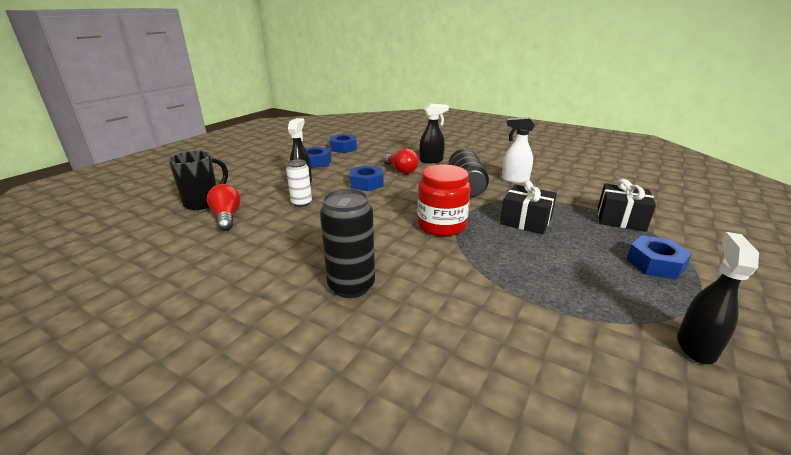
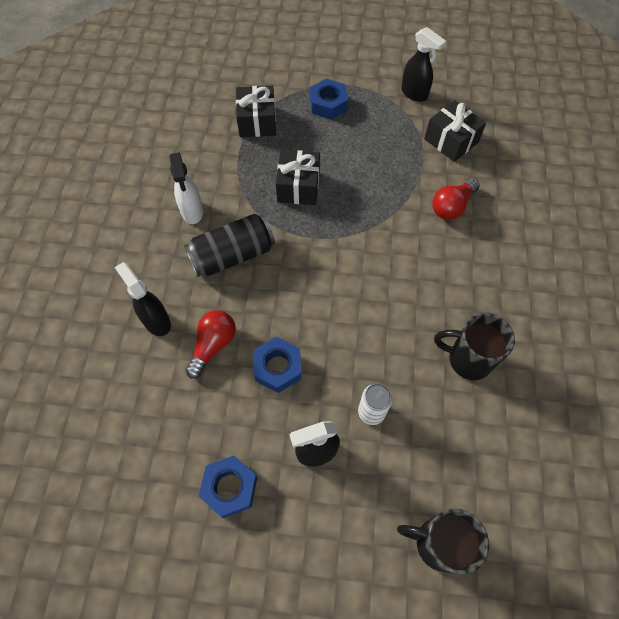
camera: 115 degrees left, 35 degrees up
red light bulb [207,184,241,231] -> red light bulb moved to [432,178,480,220]
black can [320,189,375,298] -> none
blue nut [330,134,357,153] -> none
red jar [417,165,471,236] -> none
black spray bottle [677,232,759,364] -> black spray bottle turned 135 degrees counterclockwise [401,27,446,102]
none -> black gift [424,100,486,162]
none -> black mug [434,313,515,380]

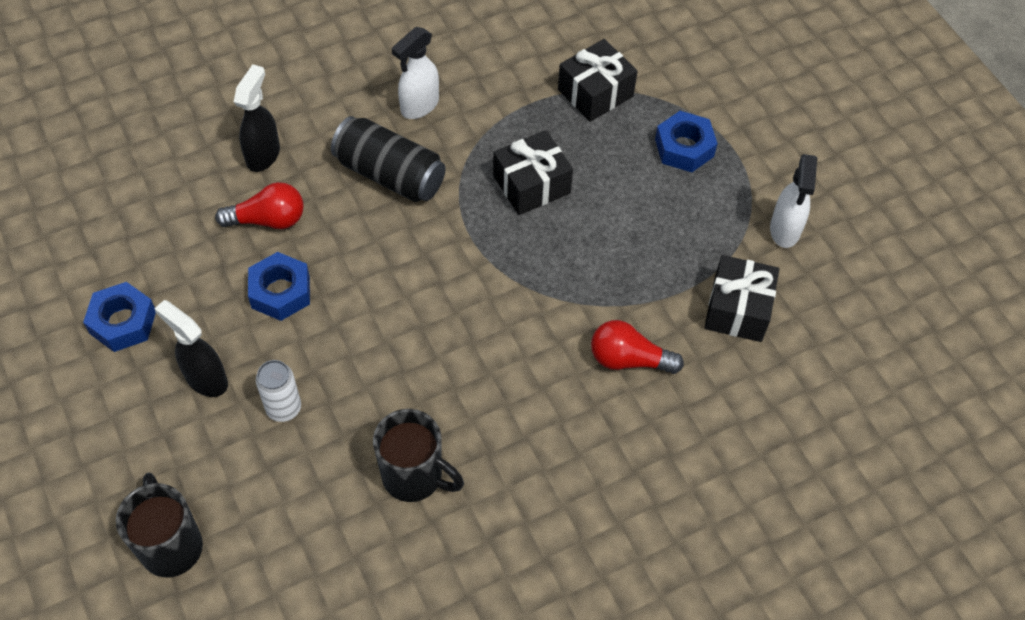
camera: 55 degrees right, 5 degrees down
black spray bottle [401,27,446,102] -> white spray bottle [770,154,817,248]
black mug [434,313,515,380] -> black mug turned 135 degrees clockwise [373,409,464,502]

